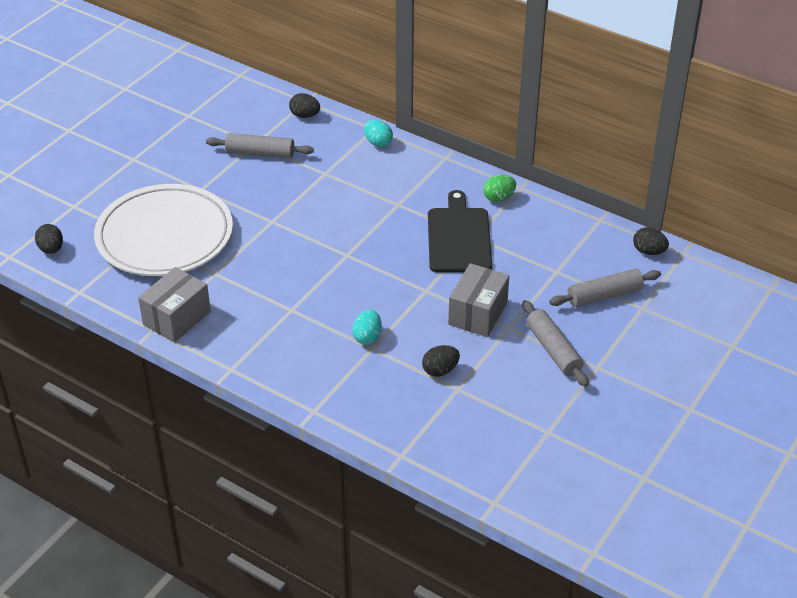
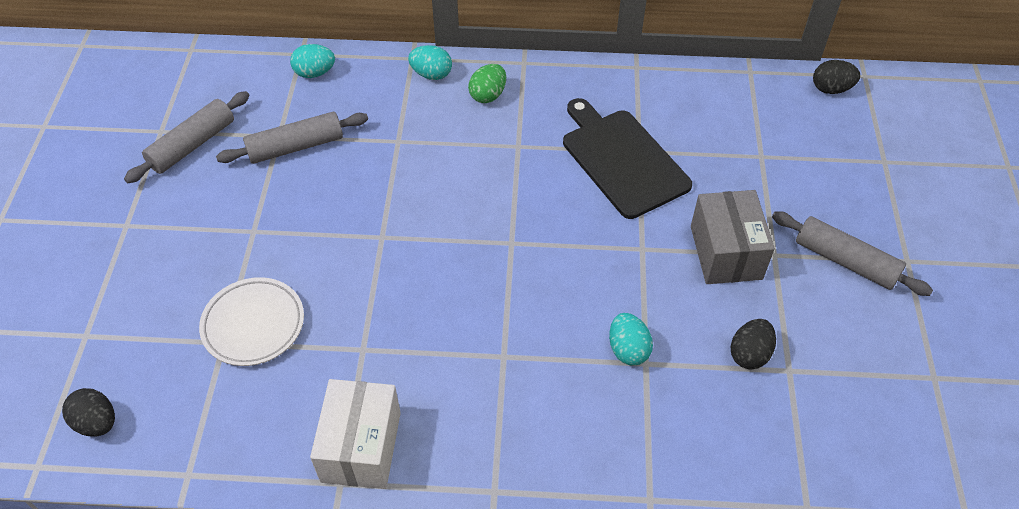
camera: 30 degrees left, 10 degrees up
white plate [94,184,233,276] -> white plate [199,277,304,366], size x0.50
grey box [138,267,211,342] -> white box [310,379,401,489]
black egg [289,93,320,118] -> turquoise egg [290,44,335,78]
green egg [483,175,516,202] -> green egg moved to [468,64,506,103]
grey rolling pin [549,269,661,307] -> grey rolling pin moved to [124,91,250,183]

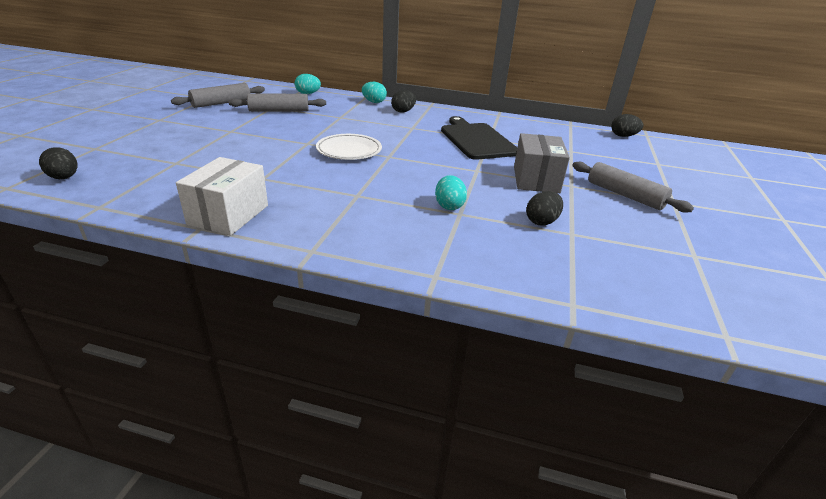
camera: 10 degrees right, 20 degrees down
white plate [199,277,304,366] -> white plate moved to [316,134,382,160]
green egg [468,64,506,103] -> black egg [391,90,416,113]

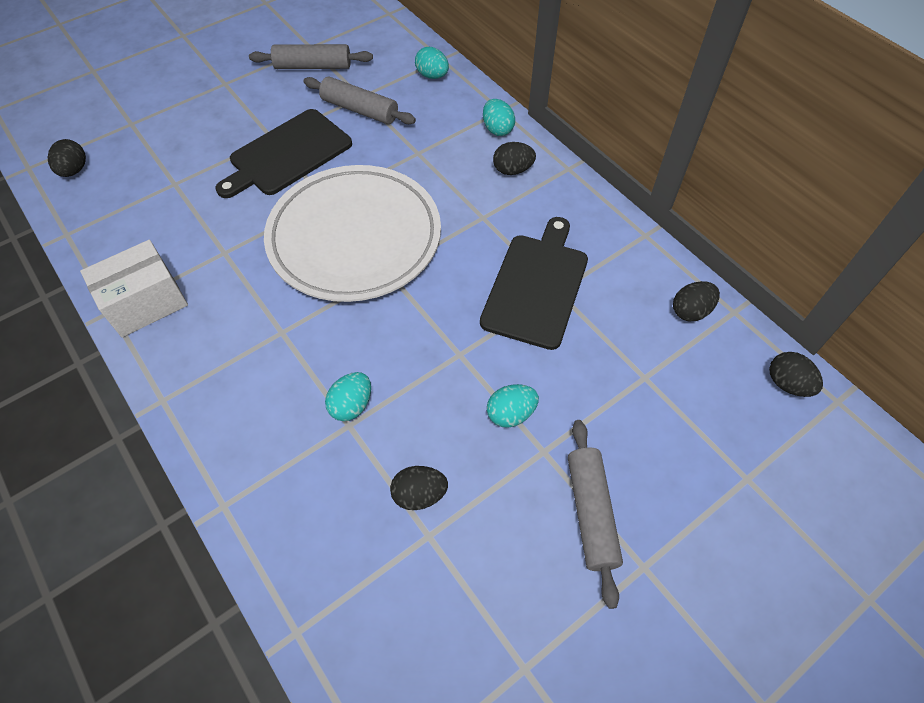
camera: 40 degrees right, 25 degrees up
white plate [316,134,382,160] -> white plate [264,165,441,302], size x2.01
grey box [514,133,570,193] -> turquoise egg [487,384,539,428]
none -> black cutting board [216,109,352,198]
none -> black egg [673,281,720,321]

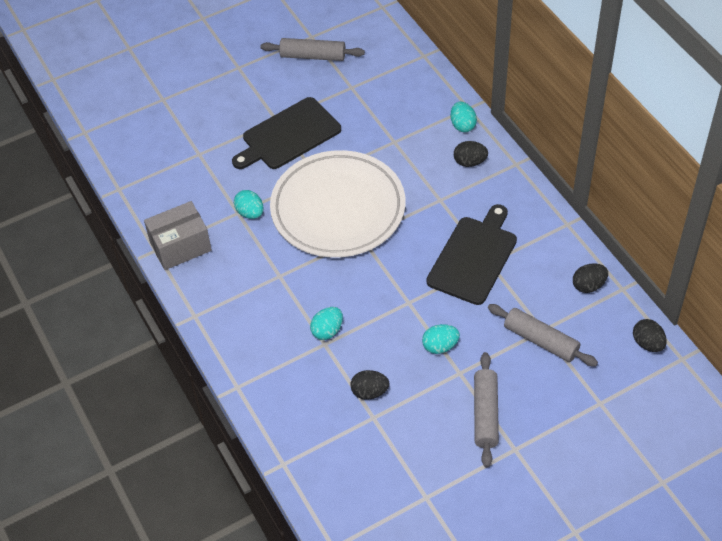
camera: 10 degrees right, 5 degrees down
black egg [48,139,86,177] -> none
white box [80,240,188,337] -> grey box [144,201,212,270]
grey rolling pin [303,77,416,124] -> grey rolling pin moved to [488,304,598,367]
turquoise egg [415,47,449,79] -> turquoise egg moved to [234,190,264,219]

